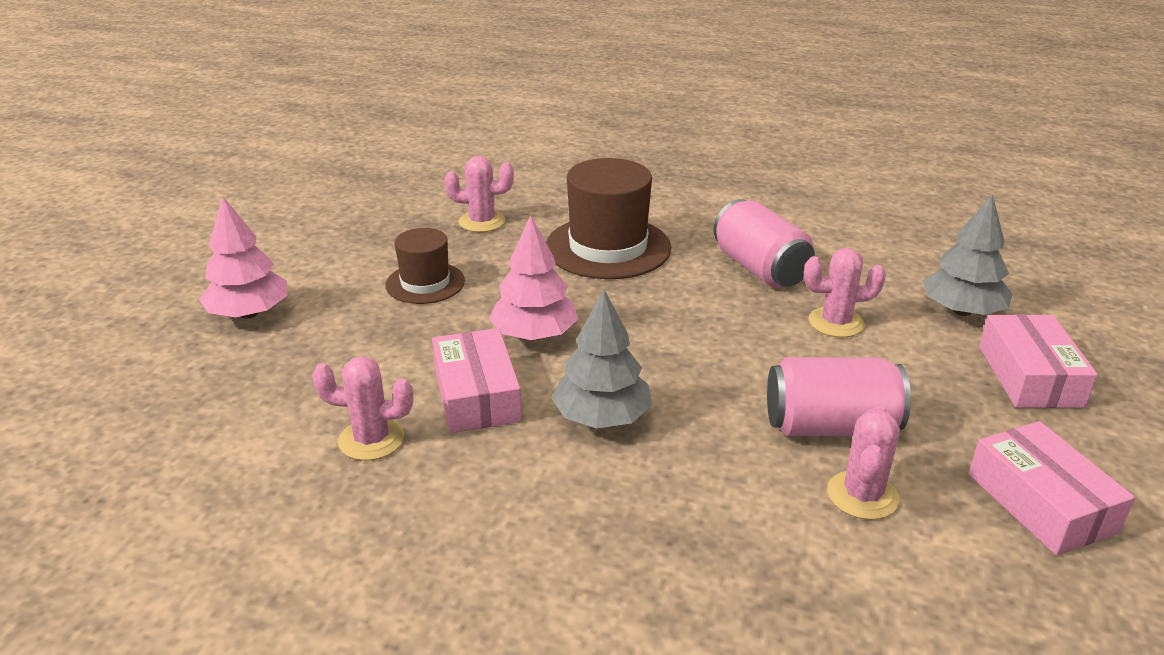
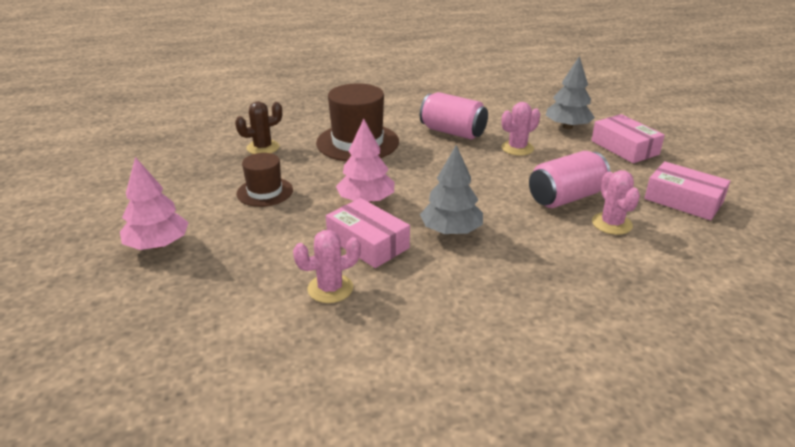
camera: 30 degrees left, 0 degrees up
pink cactus [444,156,514,232] -> brown cactus [235,101,282,154]

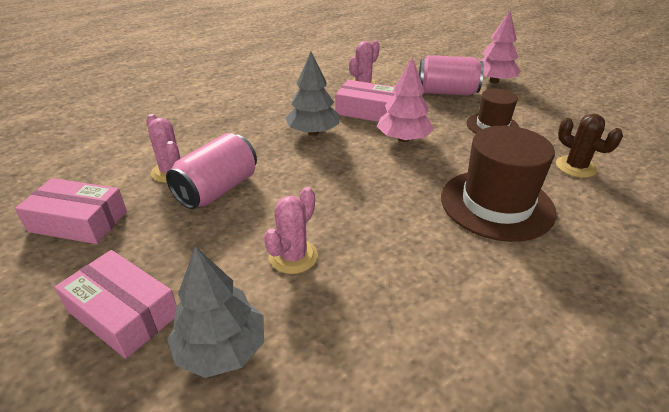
camera: 155 degrees right, 5 degrees up
brown cactus [235,101,282,154] -> brown cactus turned 75 degrees counterclockwise [556,114,623,178]
pink can [420,92,488,140] -> pink can moved to [419,55,484,95]

